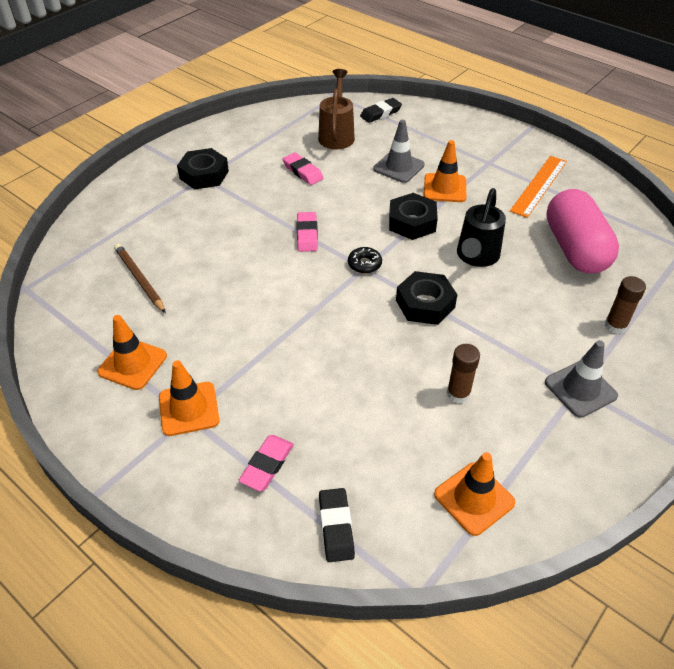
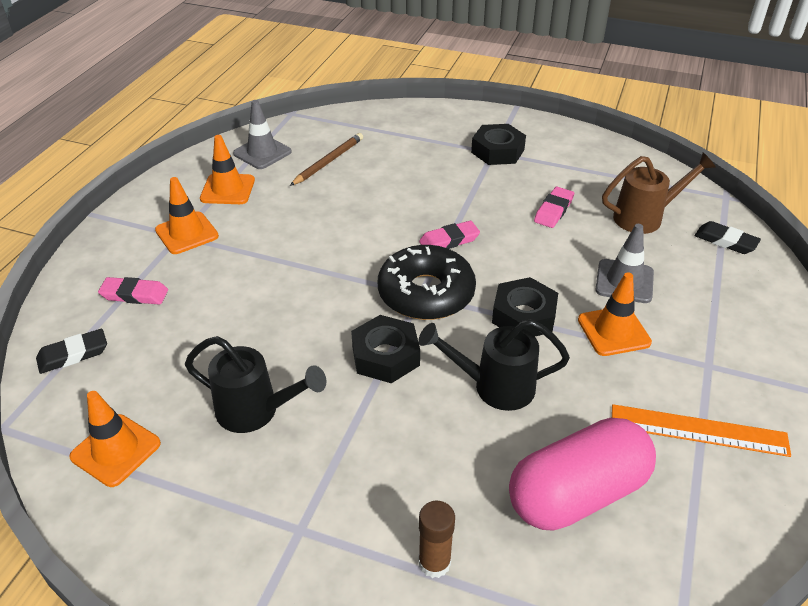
camera: 70 degrees right, 5 degrees down
black donut [348,247,382,274] -> black donut [378,245,476,320], size x2.39
brown glue stick [447,344,480,403] -> black watering can [185,336,327,433]
grey traffic cone [545,340,618,418] -> grey traffic cone moved to [233,100,292,169]

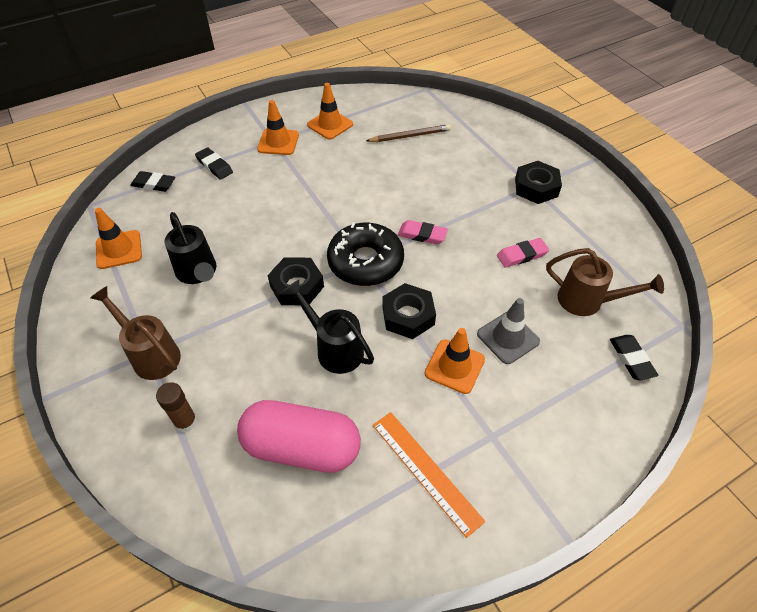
camera: 40 degrees right, 10 degrees up
pink eraser [98,277,168,305] -> black eraser [195,147,233,180]
grey traffic cone [233,100,292,169] -> none
none -> brown watering can [90,286,181,380]

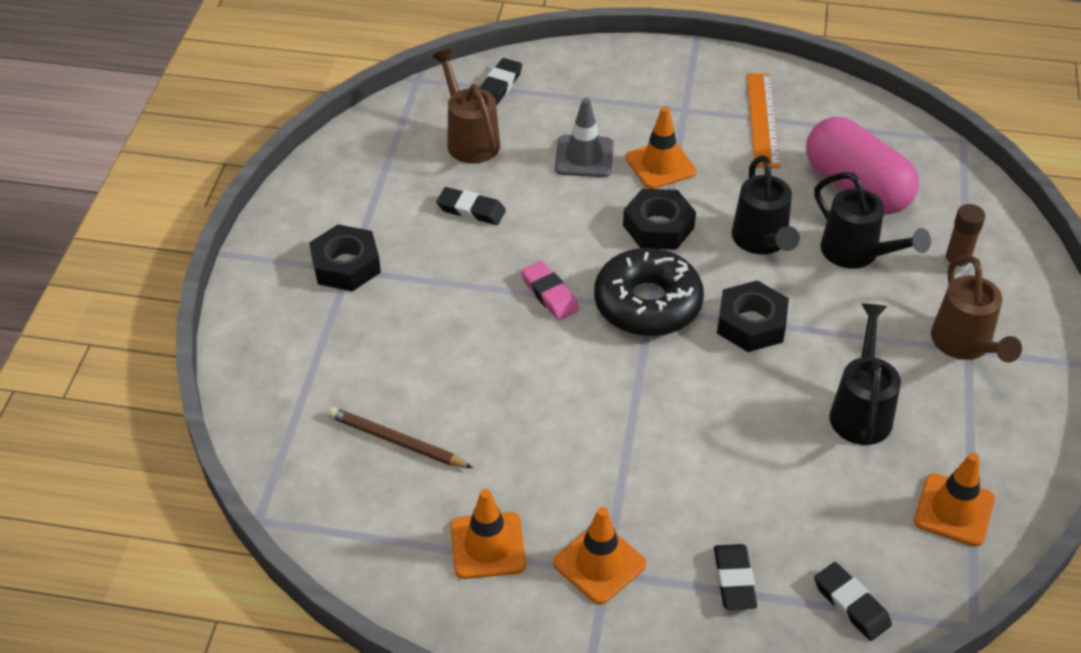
camera: 140 degrees left, 5 degrees down
pink eraser [497,238,549,268] -> black eraser [436,187,506,225]
none -> black watering can [814,172,931,269]

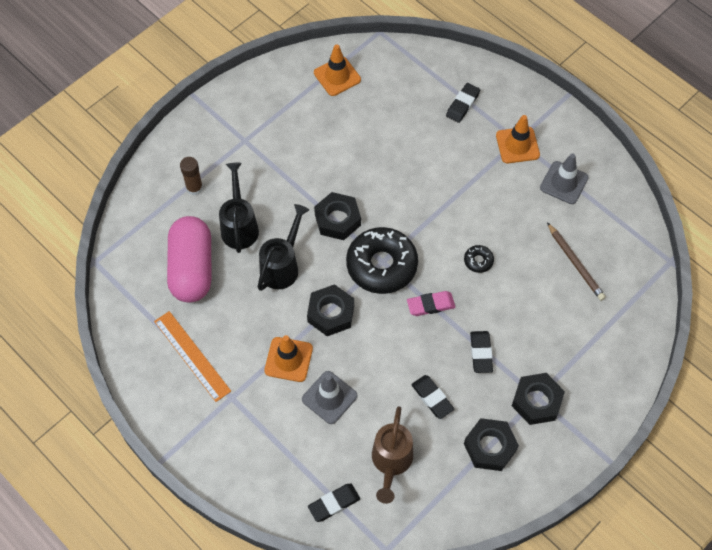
camera: 145 degrees left, 15 degrees up
orange traffic cone [451,489,526,579] -> grey traffic cone [540,153,589,204]
pink eraser [521,261,579,320] -> pink eraser turned 75 degrees clockwise [407,291,455,316]
orange ruler [747,73,780,168] -> orange ruler turned 75 degrees counterclockwise [154,311,231,402]
black eraser [814,562,892,641] -> black eraser moved to [470,331,493,373]
black watering can [829,304,901,445] -> none
brown watering can [931,256,1022,362] -> none
none -> black donut [464,245,494,273]
none -> black nut [464,418,519,471]

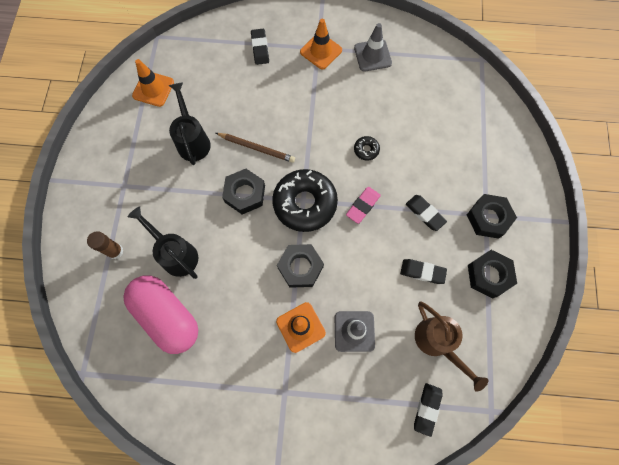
camera: 40 degrees left, 10 degrees up
orange ruler [154,311,231,402] -> none
black watering can [258,204,309,291] -> black watering can moved to [169,82,211,165]
brown pencil [547,222,606,301] -> brown pencil moved to [216,133,295,163]

